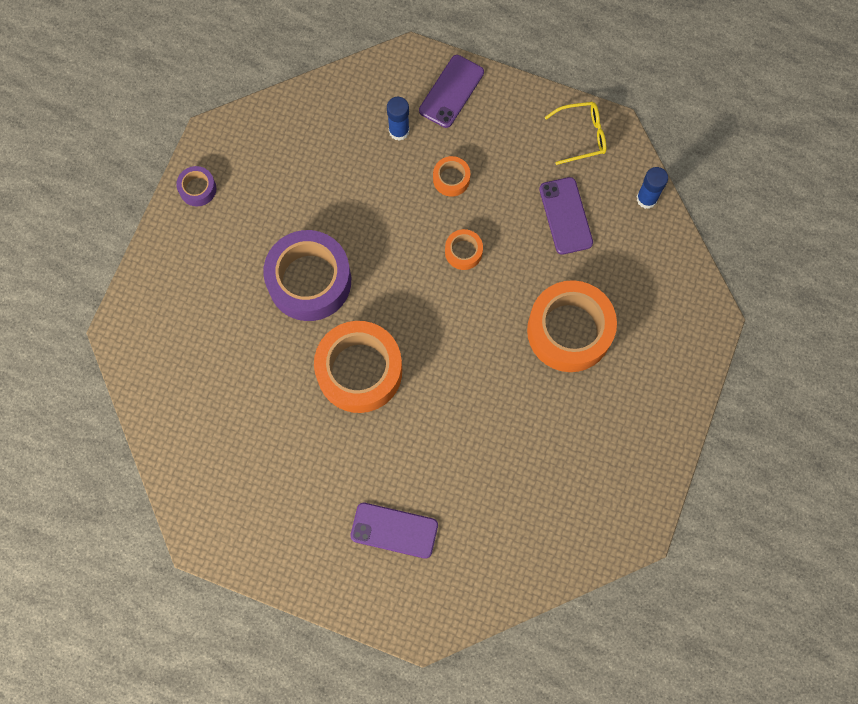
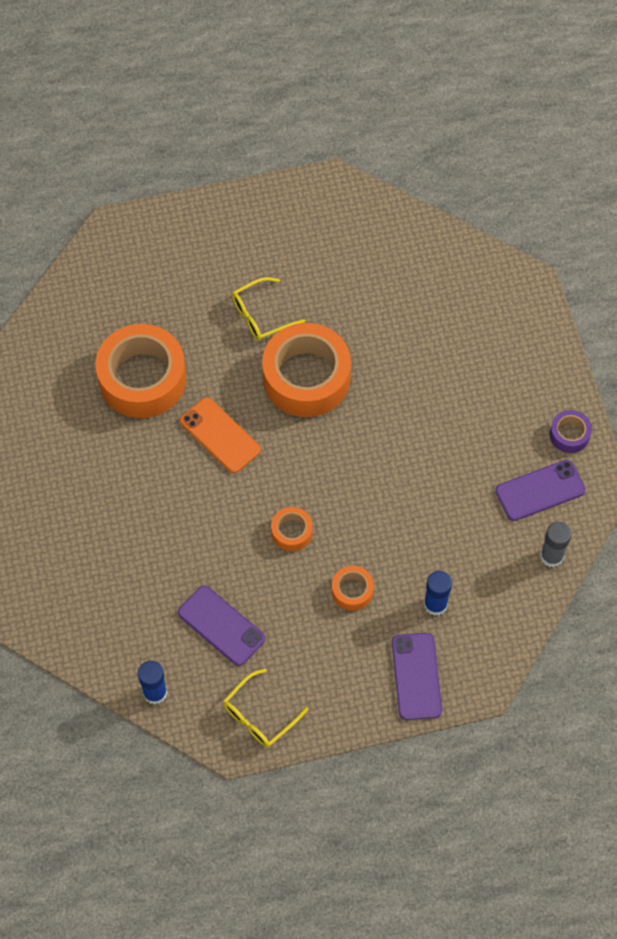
camera: 145 degrees right, 10 degrees down
purple tape [263,230,351,321] -> none
purple phone [350,503,438,559] -> purple phone moved to [495,460,585,521]
orange tape [527,280,617,372] -> orange tape moved to [95,324,186,418]
none -> orange phone [180,397,261,473]
none -> yellow glasses [232,277,305,341]
none -> grey glue stick [540,522,572,567]

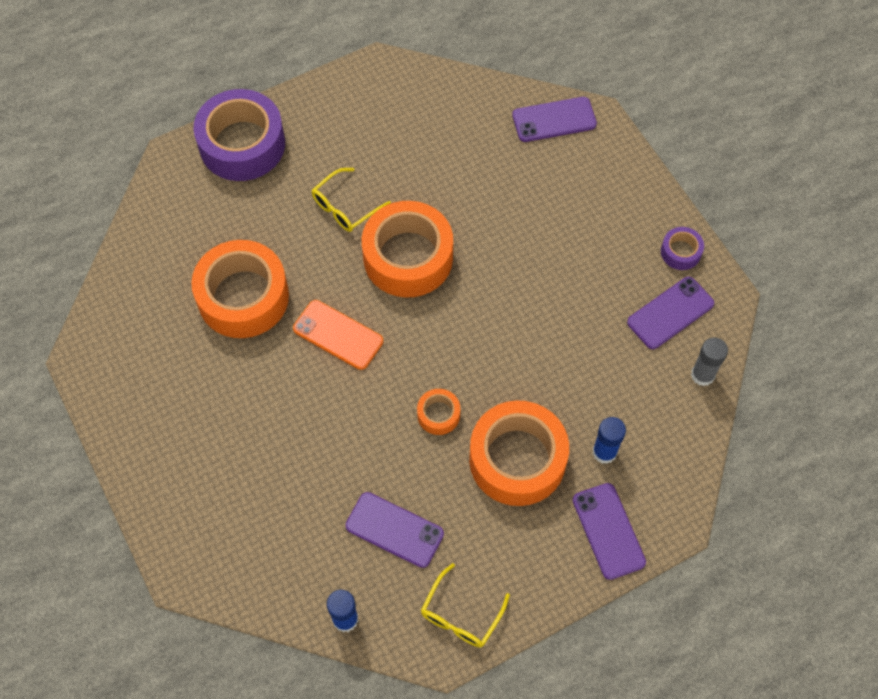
camera: 15 degrees left, 0 degrees up
orange tape [332,566,374,611] -> orange tape [469,400,569,506], size x2.21
none -> purple tape [193,89,285,181]
none -> purple phone [512,97,597,142]

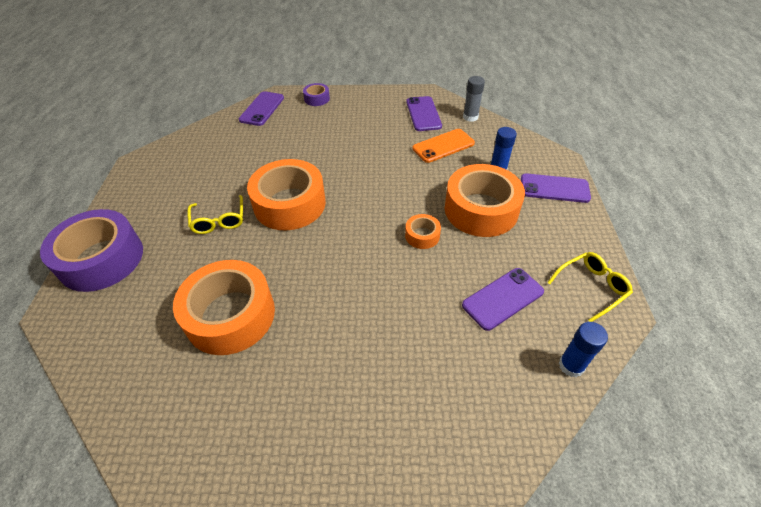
camera: 60 degrees left, 15 degrees down
orange phone [293,300,383,370] -> orange phone moved to [412,129,475,163]
yellow glasses [421,563,510,648] -> yellow glasses turned 90 degrees counterclockwise [547,252,633,322]
purple tape [661,227,704,270] -> purple tape moved to [303,83,330,106]

